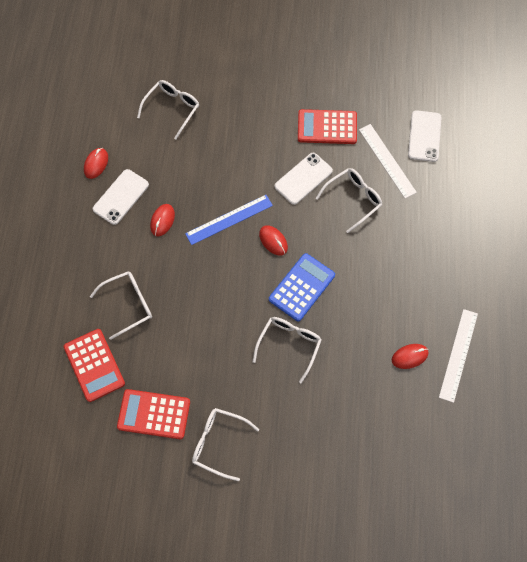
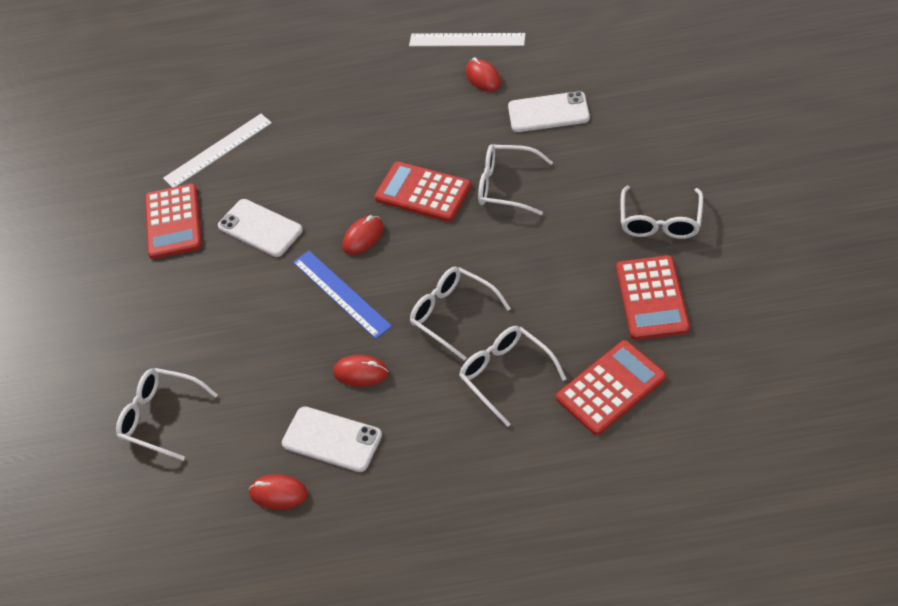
camera: 95 degrees left, 15 degrees down
blue calculator [269,253,335,321] -> red calculator [374,161,471,222]
white glasses [316,168,382,233] -> white glasses moved to [410,267,511,361]
white phone [408,110,442,162] -> white phone moved to [508,91,590,132]

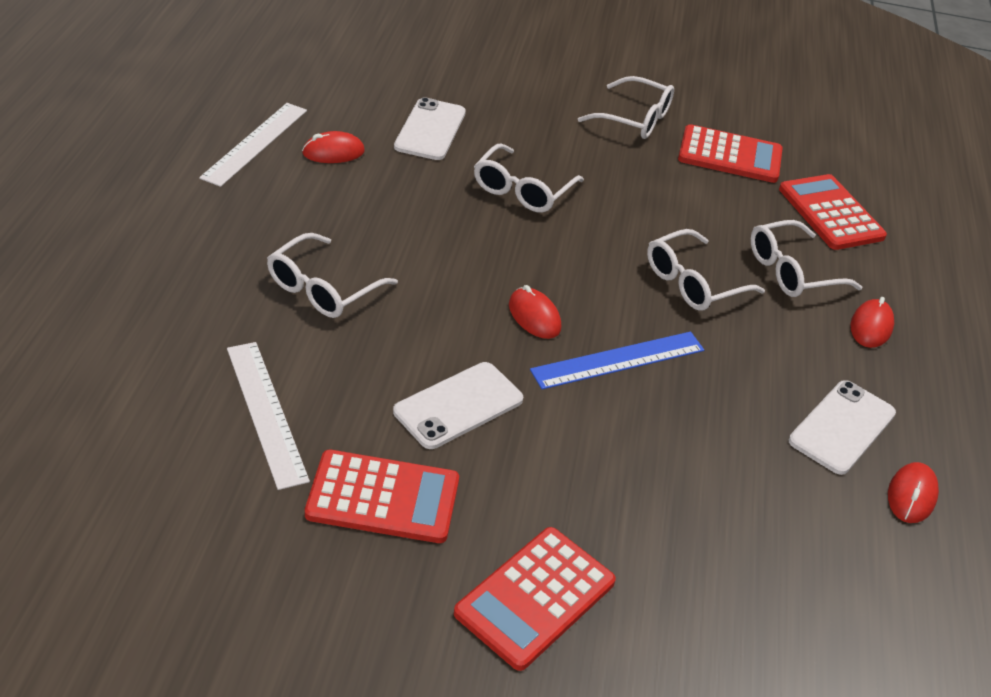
camera: 85 degrees left, 10 degrees down
white glasses [116,368,218,461] -> white glasses moved to [267,233,398,318]
red mouse [333,355,389,387] -> red mouse moved to [851,297,894,348]
red calculator [374,161,471,222] -> red calculator moved to [454,527,616,671]

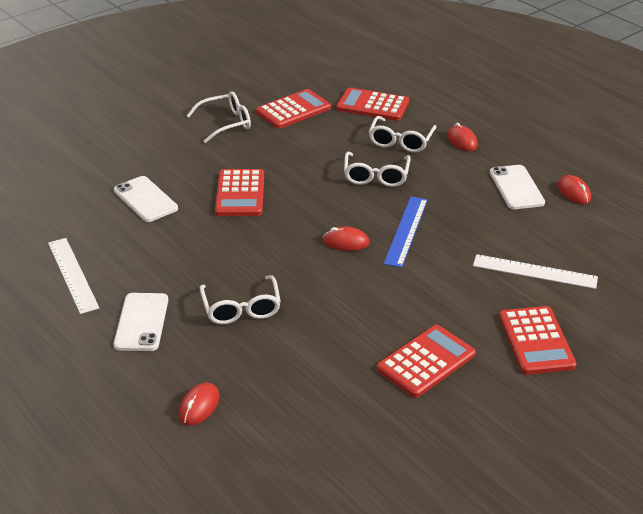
camera: 45 degrees left, 5 degrees down
white ruler [227,342,310,490] -> white ruler moved to [473,254,598,289]
red mouse [302,131,365,163] -> red mouse moved to [179,383,220,425]
white phone [393,362,523,449] -> white phone moved to [113,293,168,351]
white glasses [474,143,584,212] -> red calculator [215,169,264,216]

